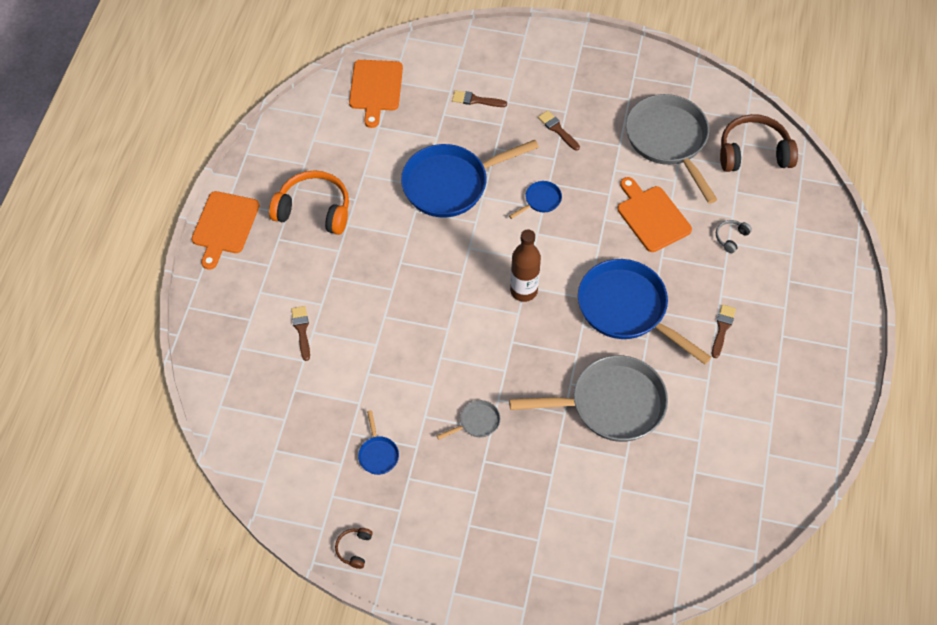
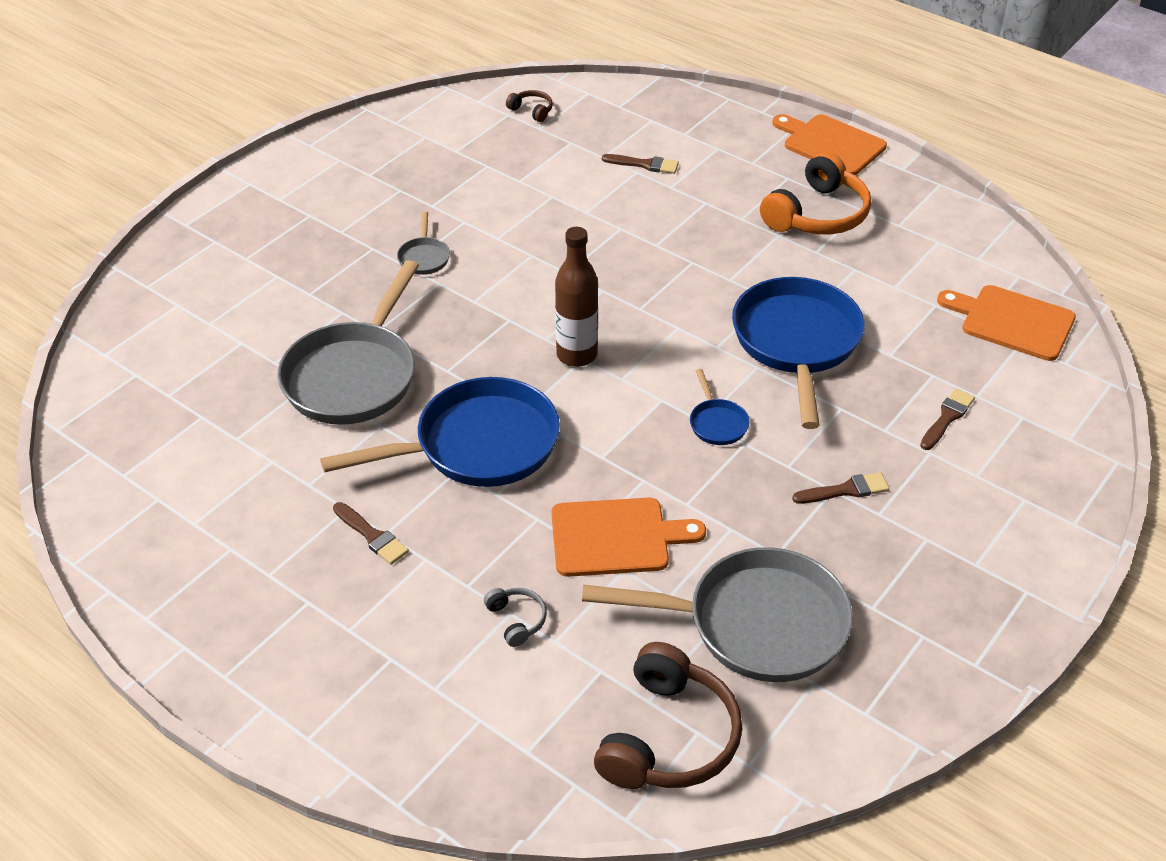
camera: 115 degrees right, 15 degrees down
brown headphones [335,528,373,569] -> brown headphones moved to [506,90,553,122]
blue pan [358,410,399,475] -> none

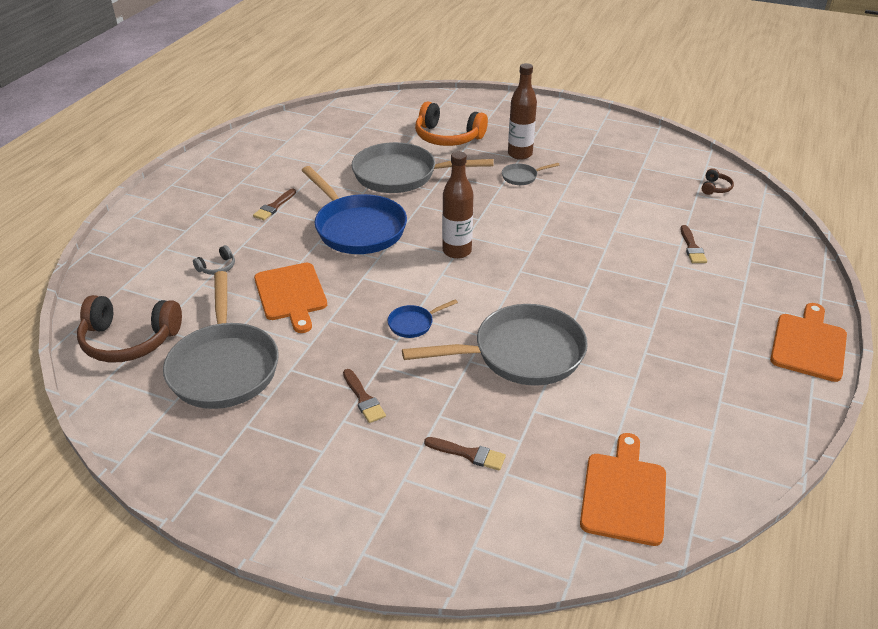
camera: 75 degrees right, 5 degrees down
blue pan [732,277,865,429] -> grey pan [402,304,588,386]
orange headphones [760,152,871,234] -> orange headphones moved to [415,102,488,146]
none -> brown bottle [508,63,537,160]

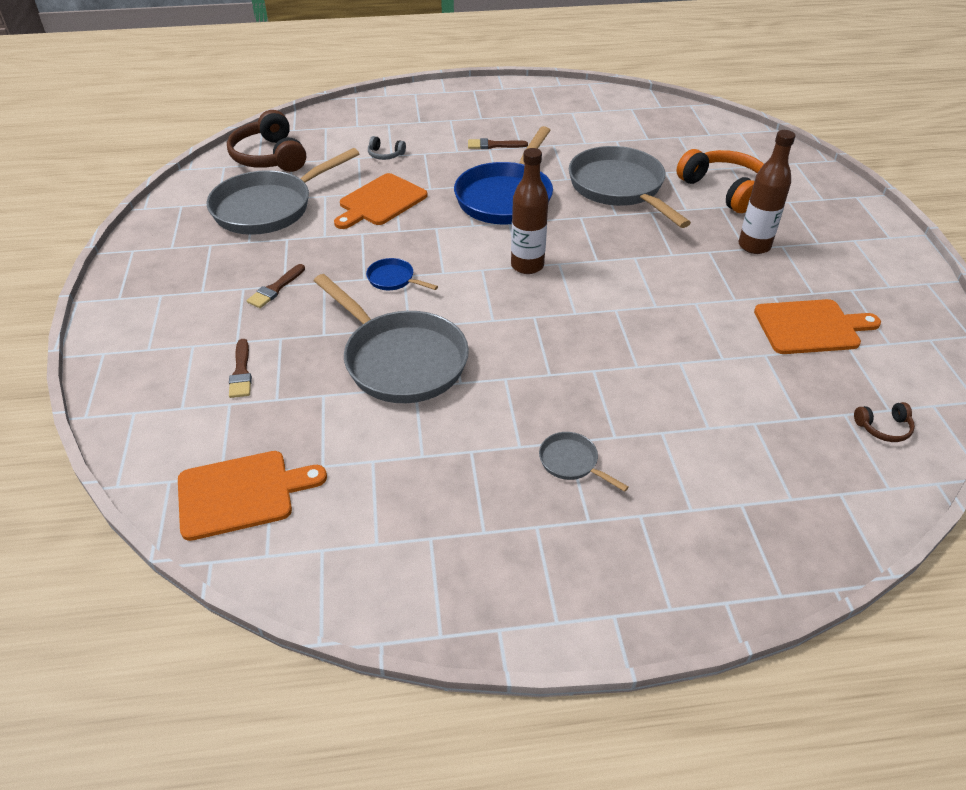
camera: 60 degrees right, 5 degrees up
orange headphones [415,102,488,146] -> orange headphones turned 150 degrees clockwise [676,149,764,213]
grey pan [502,163,560,185] -> grey pan moved to [539,432,629,492]
brown brush [680,225,707,263] -> none
orange cutting board [770,303,847,382] -> orange cutting board moved to [754,299,881,354]

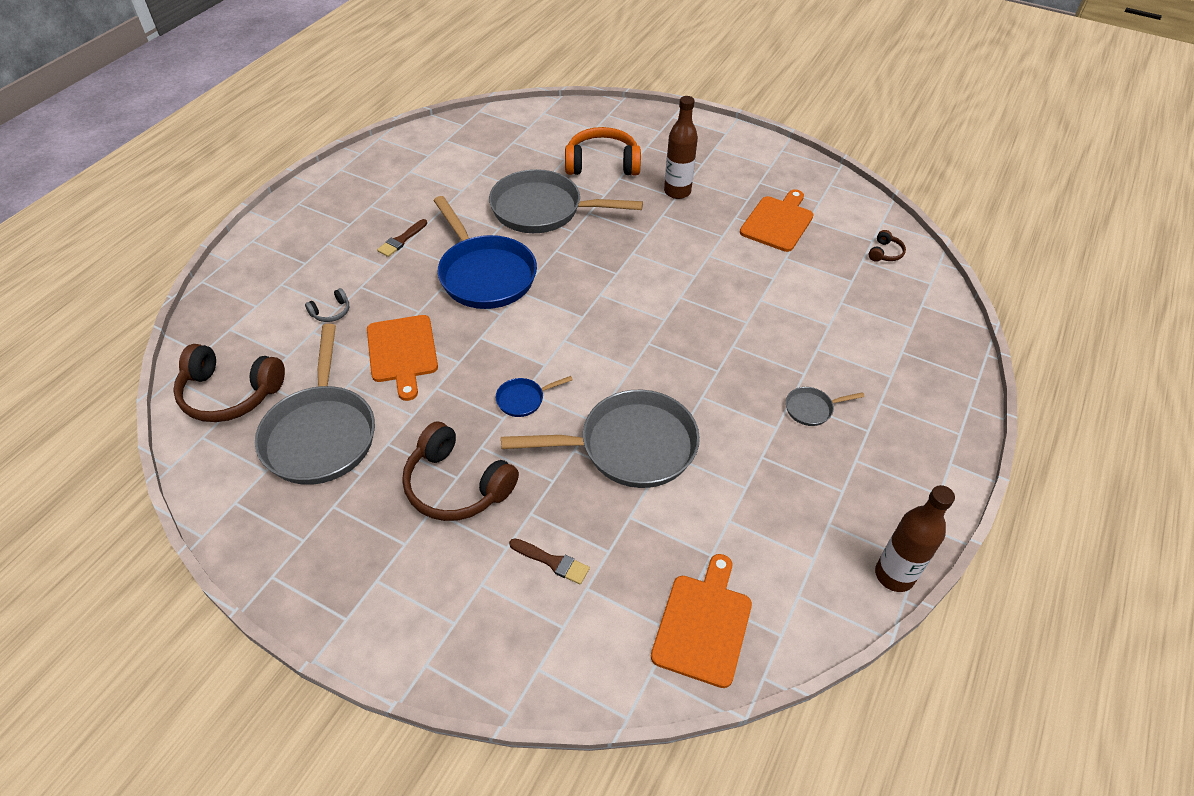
camera: 55 degrees left, 5 degrees up
brown brush [247,264,305,308] -> brown headphones [402,421,519,521]
brown bottle [511,148,548,274] -> brown bottle moved to [875,485,955,592]

